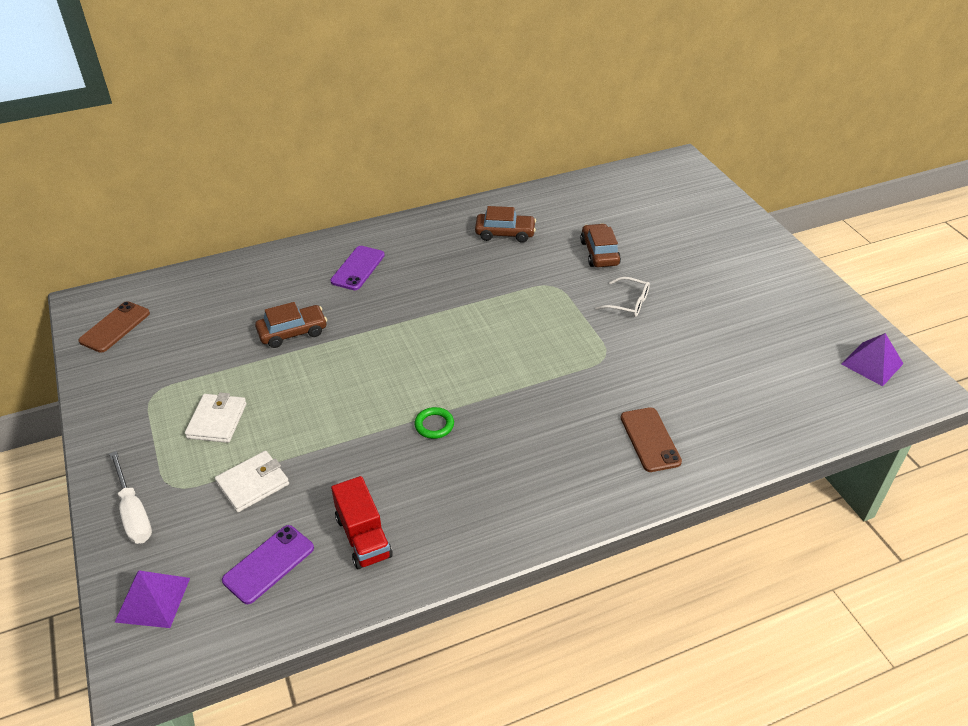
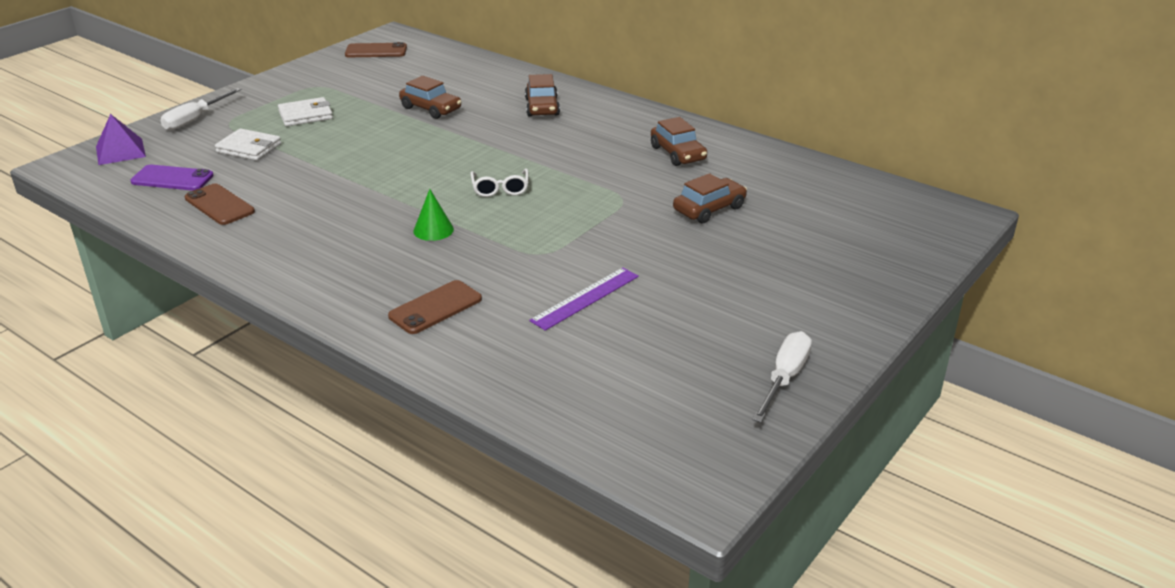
camera: 60 degrees right, 10 degrees down
purple phone [330,246,385,290] -> brown car [525,74,560,117]
red truck [331,476,393,569] -> brown phone [185,183,255,225]
green ring [414,407,454,439] -> none
white glasses [595,277,650,317] -> white glasses moved to [471,168,529,197]
purple pyramid [841,333,904,386] -> none
none -> green cone [413,189,454,241]
none -> purple ruler [529,268,639,331]
none -> white screwdriver [752,331,812,422]

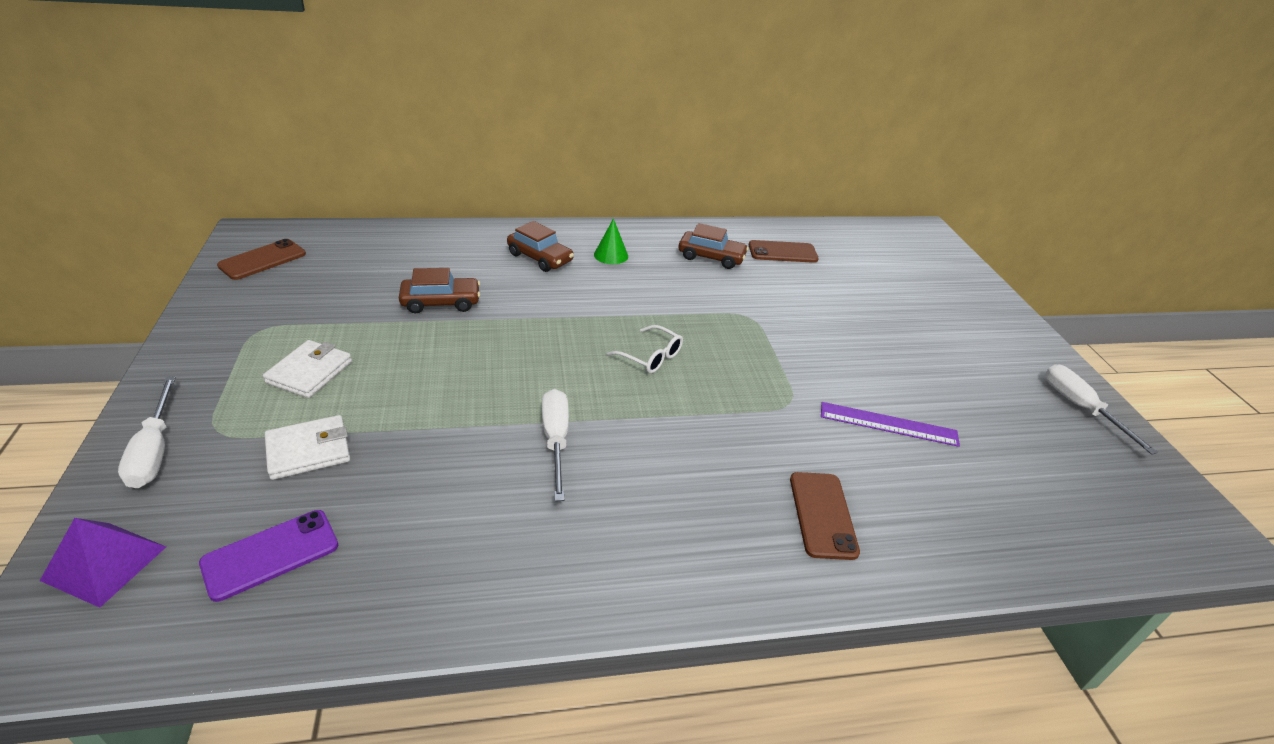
camera: 50 degrees left, 5 degrees up
brown phone [185,183,255,225] -> brown phone moved to [749,240,819,263]
green cone [413,189,454,241] -> green cone moved to [594,218,628,264]
purple ruler [529,268,639,331] -> purple ruler turned 75 degrees counterclockwise [821,402,960,447]
brown car [673,173,747,224] -> none
none -> white screwdriver [542,389,569,501]

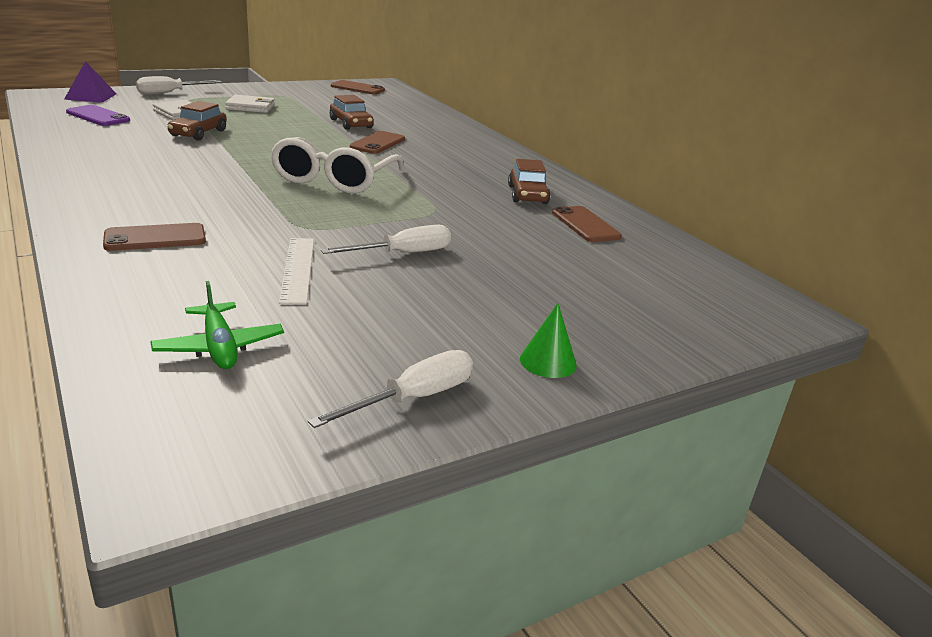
camera: 70 degrees right, 10 degrees down
brown car [507,221,574,272] -> brown car moved to [167,101,227,140]
white screwdriver [542,389,569,501] -> white screwdriver moved to [321,225,451,254]
green cone [594,218,628,264] -> green cone moved to [520,303,577,378]
white glasses [607,325,683,373] -> white glasses [270,137,405,193], size x2.03
purple ruler [821,402,960,447] -> white ruler [279,238,314,304]
none -> green plane [150,281,284,369]
none -> brown phone [350,131,405,154]

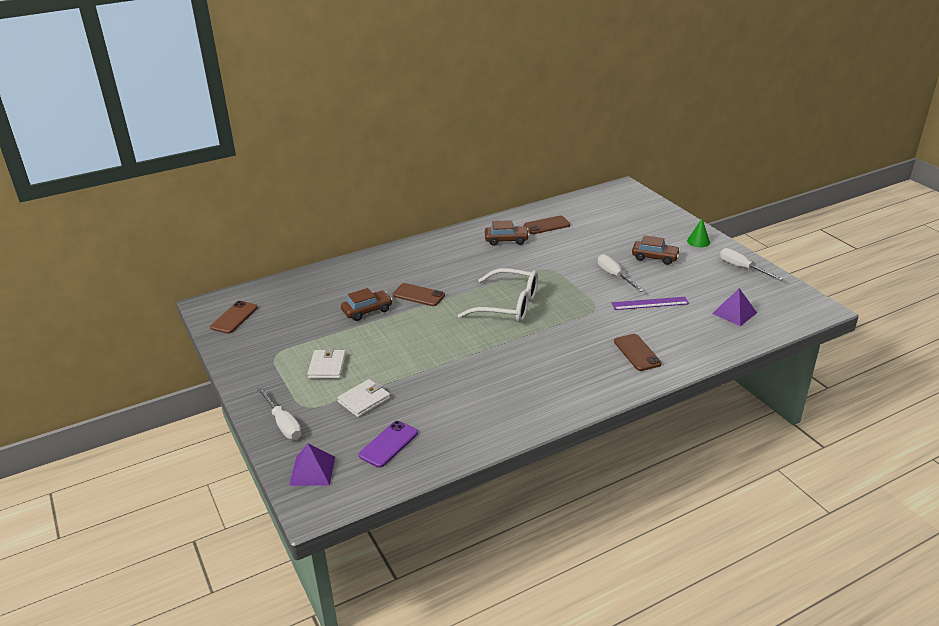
camera: 85 degrees left, 5 degrees up
green plane [150,281,284,369] -> purple pyramid [712,288,757,326]
brown car [167,101,227,140] -> brown car moved to [632,235,680,265]
white ruler [279,238,314,304] -> purple ruler [612,297,689,310]

